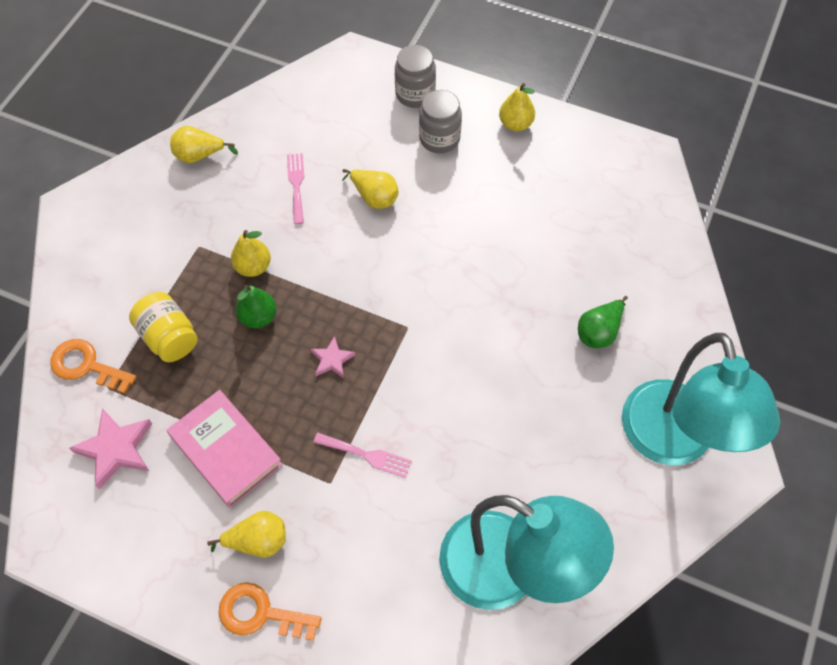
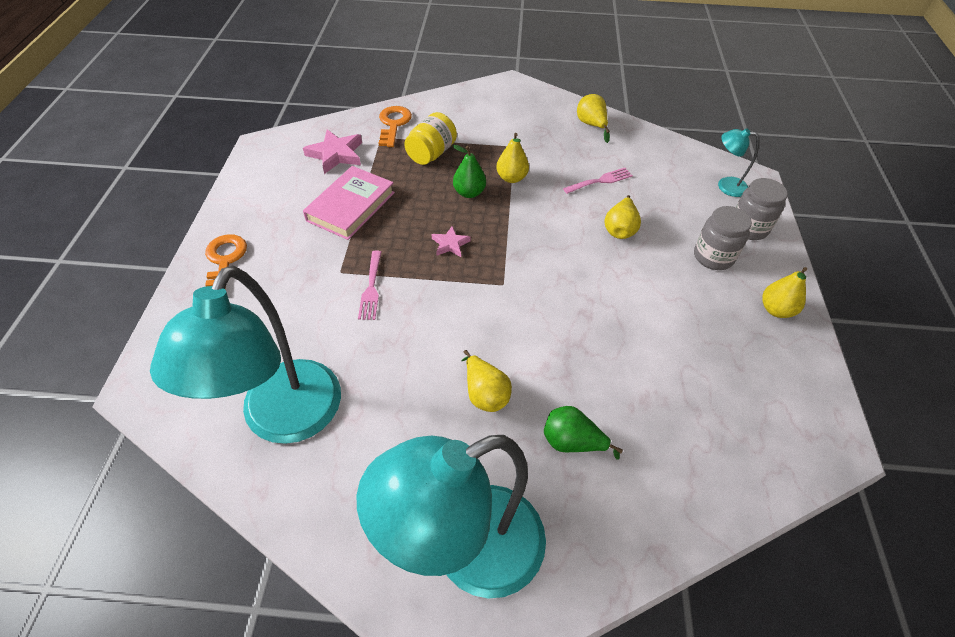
camera: 70 degrees right, 10 degrees down
yellow pear [207,511,286,558] -> yellow pear moved to [461,350,512,412]
none -> turquoise lamp [718,128,759,197]

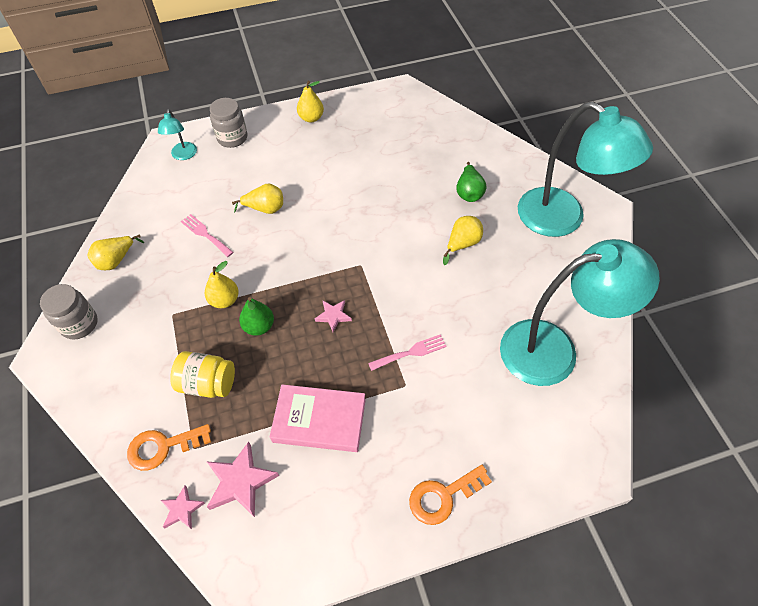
camera: 110 degrees left, 5 degrees up
grey jar [694,206,752,270] -> grey jar moved to [40,284,98,339]
none -> pink star [161,485,205,529]

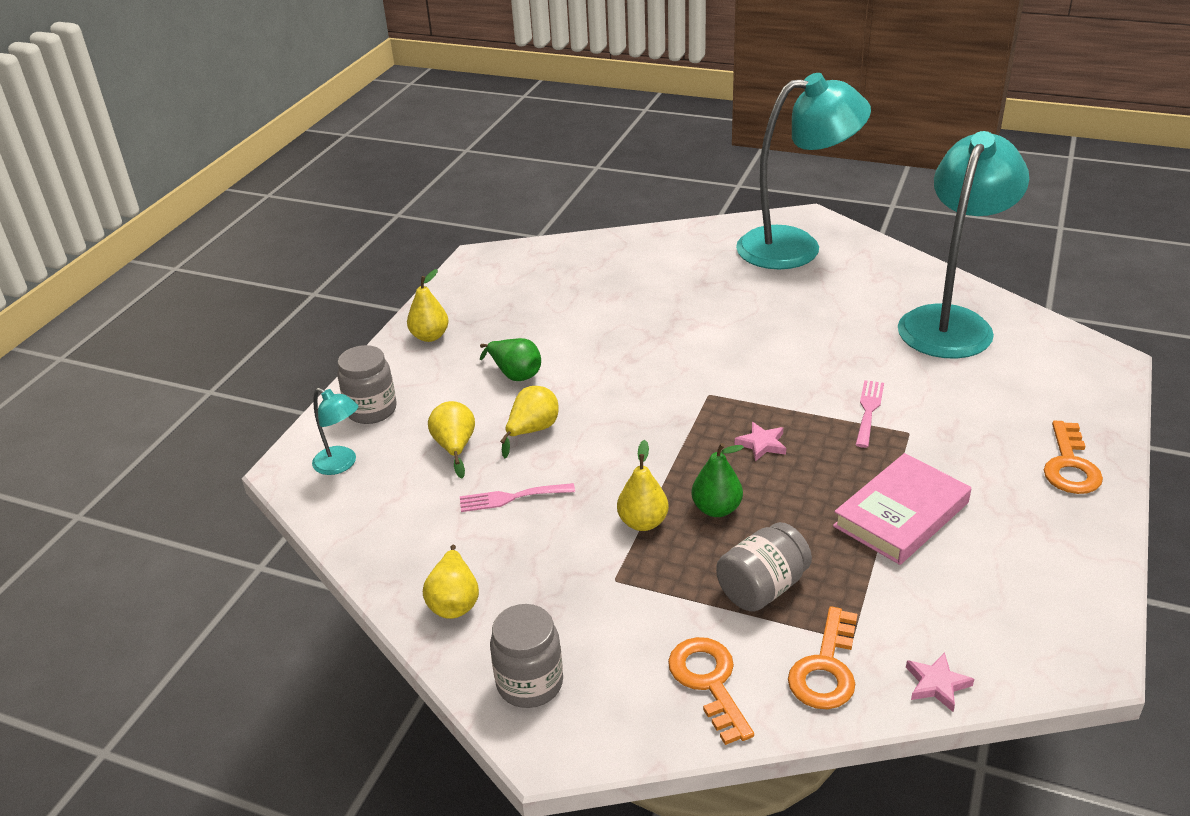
camera: 50 degrees left, 20 degrees down
yellow jar [170,351,235,398] -> grey jar [716,522,812,612]
pink star [206,442,279,517] -> none
yellow pear [443,216,483,265] -> yellow pear moved to [428,401,475,478]
green pear [456,162,487,202] -> green pear moved to [480,338,541,381]
none -> orange key [668,637,754,745]

